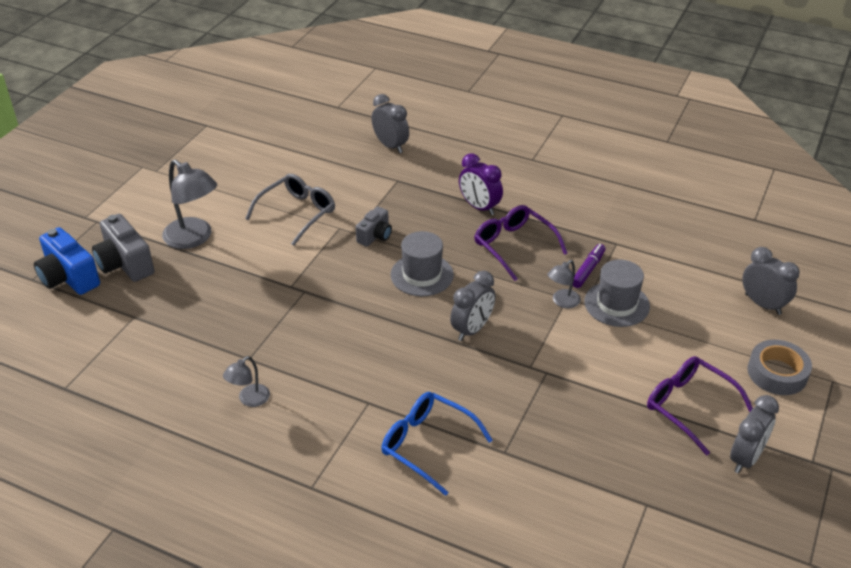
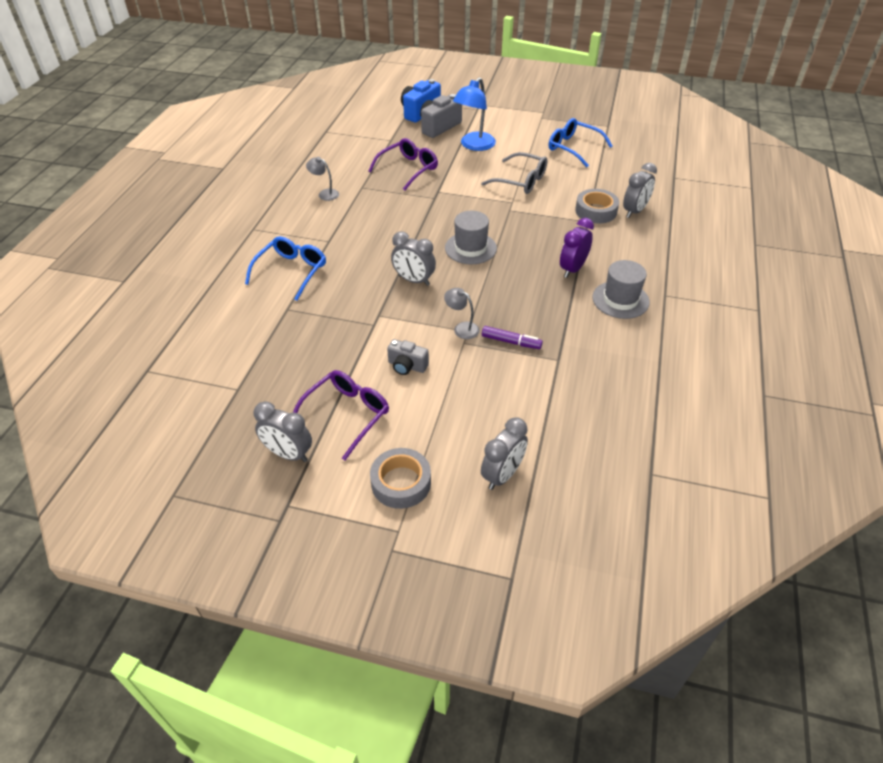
camera: 80 degrees right, 5 degrees up
grey lamp [162,159,217,249] -> blue lamp [453,77,496,151]
grey camera [356,206,392,247] -> grey camera moved to [387,339,429,375]
purple glasses [474,205,568,281] -> purple glasses moved to [368,138,438,190]
grey hat [584,259,650,327] -> grey hat moved to [592,260,650,319]
none -> blue glasses [549,118,612,167]
none -> grey tape [575,189,619,223]

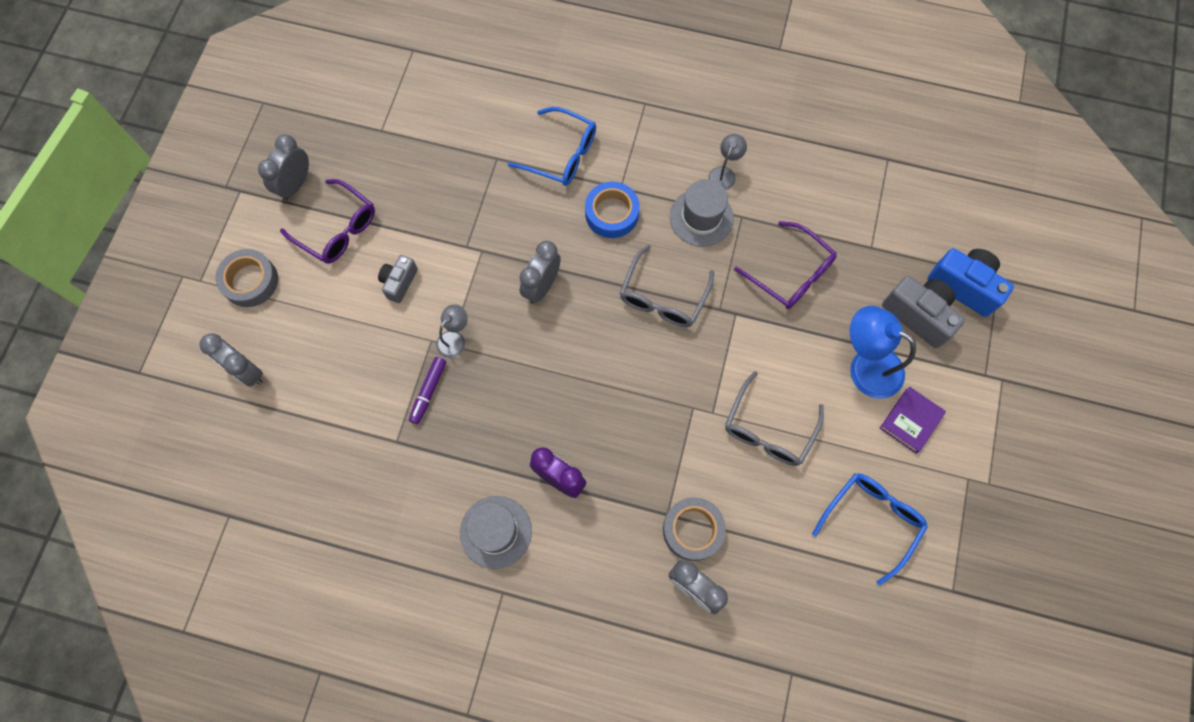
camera: 90 degrees right, 25 degrees up
grey hat [445,211,497,264] -> grey hat moved to [670,179,734,247]
none -> blue tape [585,182,640,238]
none -> grey glasses [620,245,714,327]
none -> purple book [880,387,946,453]

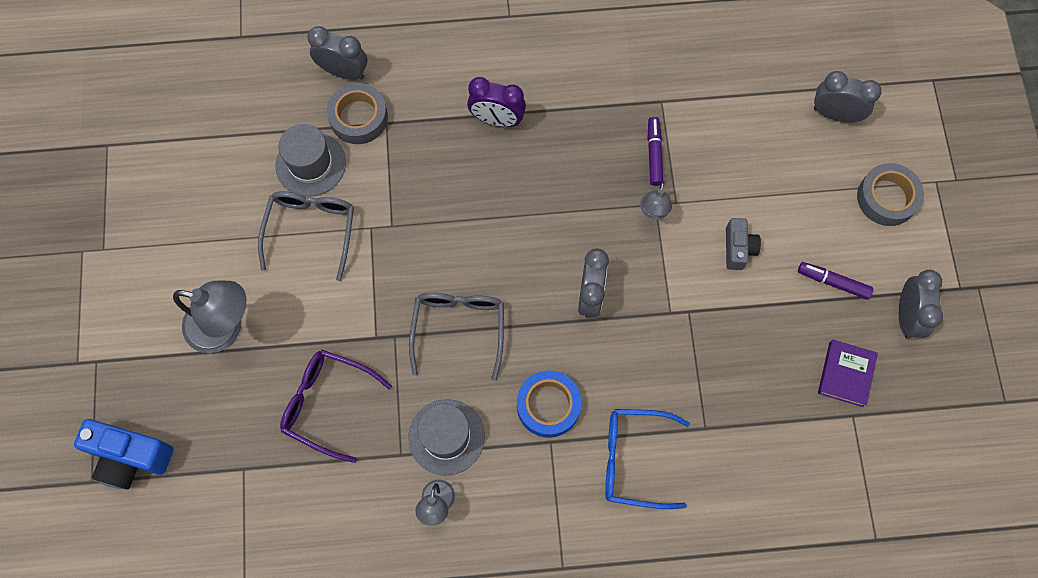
camera: 160 degrees right, 0 degrees up
purple glasses [280,179,375,264] -> purple marker [798,262,873,299]
grey hat [460,496,532,569] -> grey hat moved to [275,124,346,197]
blue glasses [812,473,928,586] -> none
blue lamp [850,306,916,399] -> grey lamp [173,280,246,353]
purple book [880,387,946,453] -> purple book moved to [818,340,878,407]
grey camera [882,276,965,348] -> none

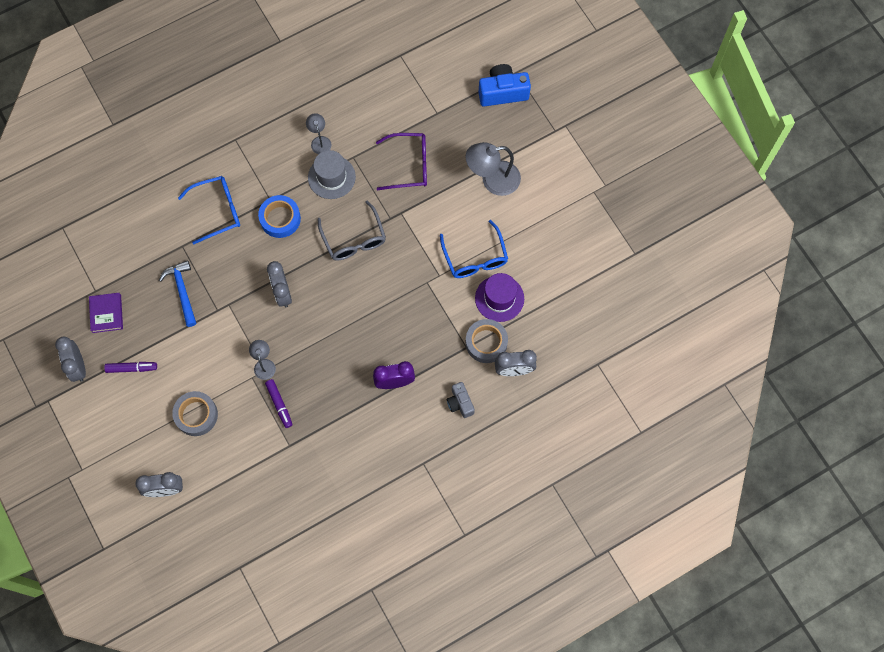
camera: 155 degrees right, 0 degrees up
grey glasses [258,191,354,281] -> blue glasses [440,220,508,278]
grey hat [275,124,346,197] -> purple hat [475,273,524,322]
grey camera [726,218,761,270] -> grey camera moved to [447,382,475,418]
grey tape [857,163,924,226] -> grey tape moved to [172,391,218,436]
none -> blue hammer [159,260,196,327]

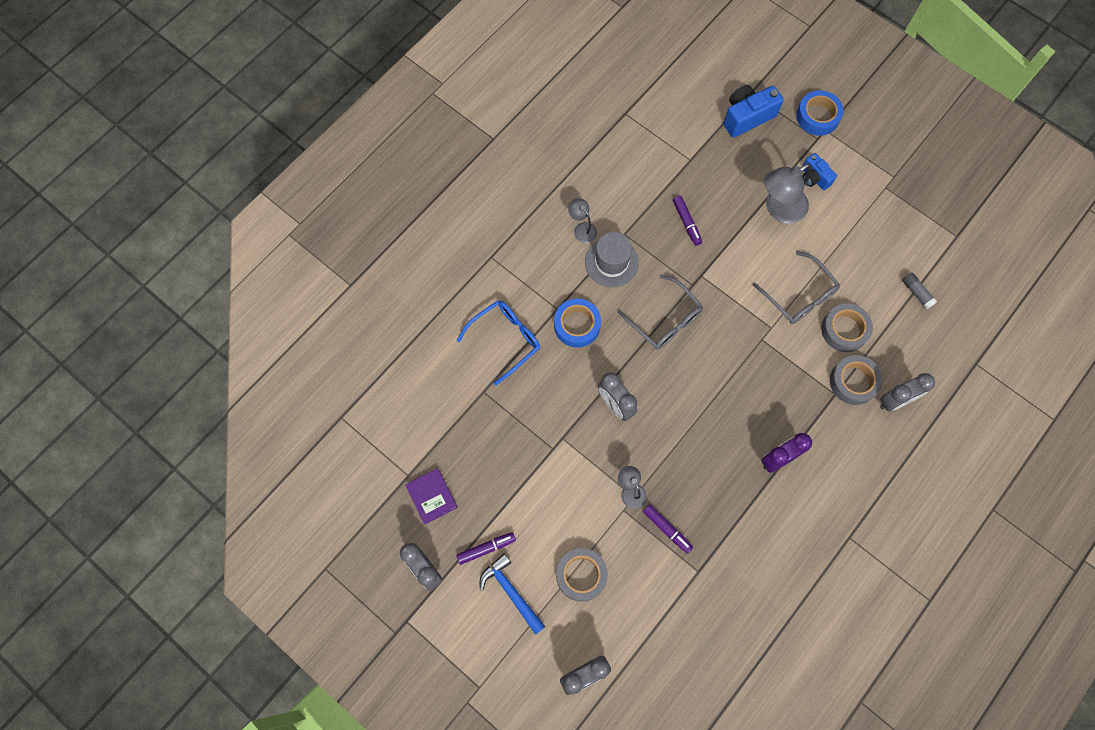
camera: 20 degrees left, 0 degrees up
blue hammer [159,260,196,327] -> blue hammer moved to [480,553,546,635]
purple glasses [376,133,427,190] -> purple marker [673,196,702,246]
blue glasses [440,220,508,278] -> grey glasses [753,251,840,324]
grey camera [447,382,475,418] -> none
purple hat [475,273,524,322] -> grey tape [821,303,873,352]
none -> blue tape [796,90,844,136]
none -> blue camera [802,153,837,190]
none -> grey glue stick [902,273,937,309]

